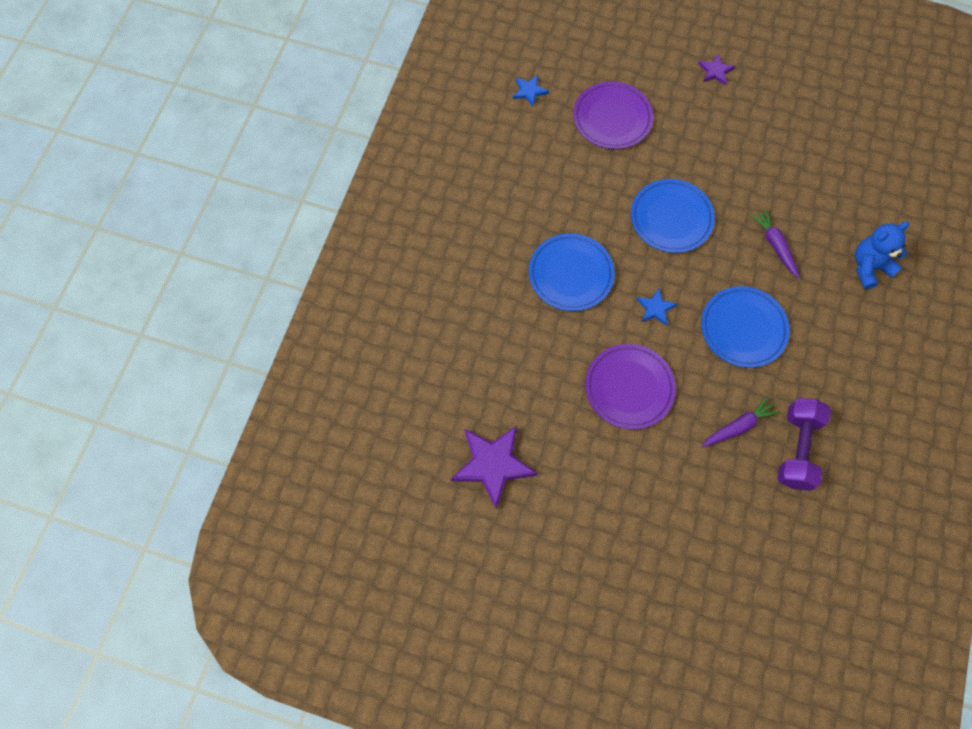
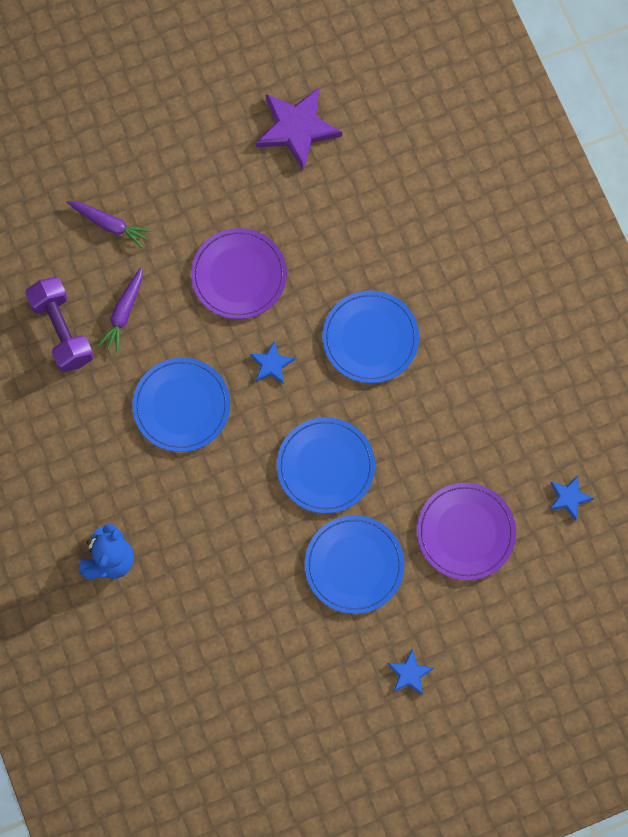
camera: 140 degrees right, 5 degrees up
purple star [698,54,735,86] -> blue star [387,649,434,695]
purple carrot [750,208,800,278] -> purple carrot moved to [66,201,152,248]
none -> blue plate [305,515,405,614]

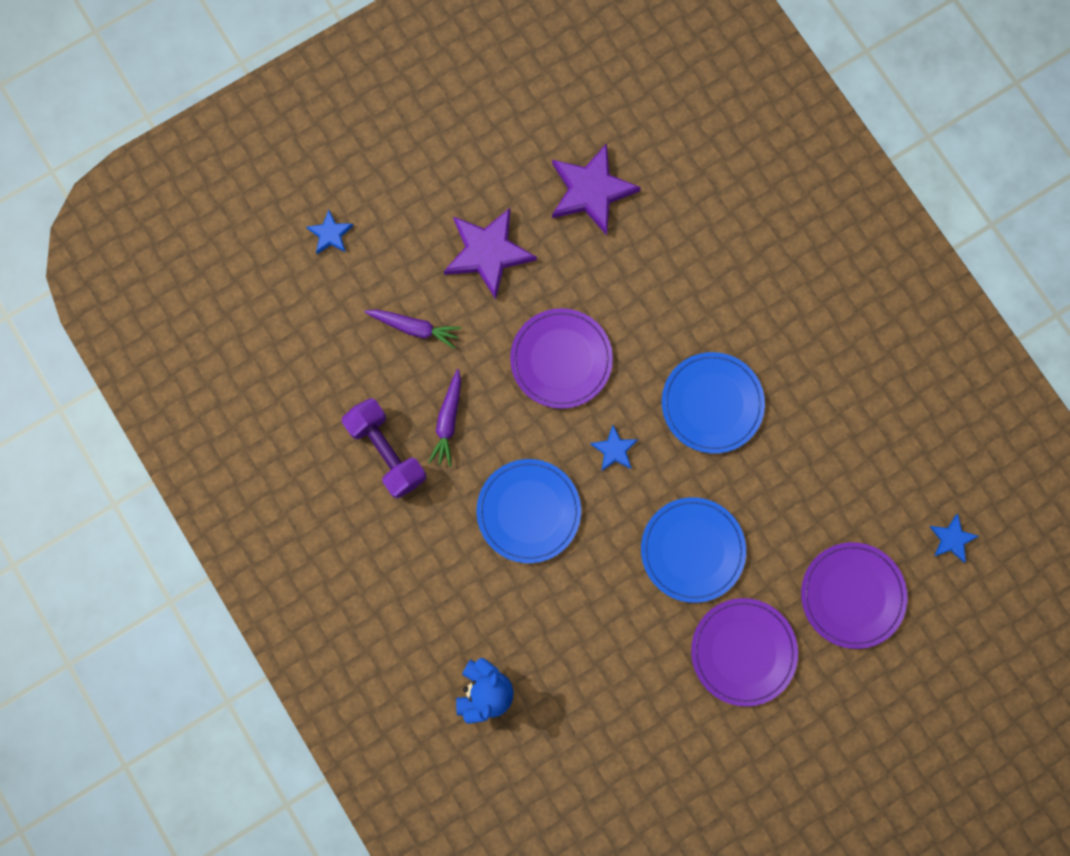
camera: 10 degrees left, 5 degrees up
blue plate [305,515,405,614] -> purple plate [691,598,798,707]
blue star [387,649,434,695] -> blue star moved to [306,210,354,254]
none -> purple star [444,208,537,299]

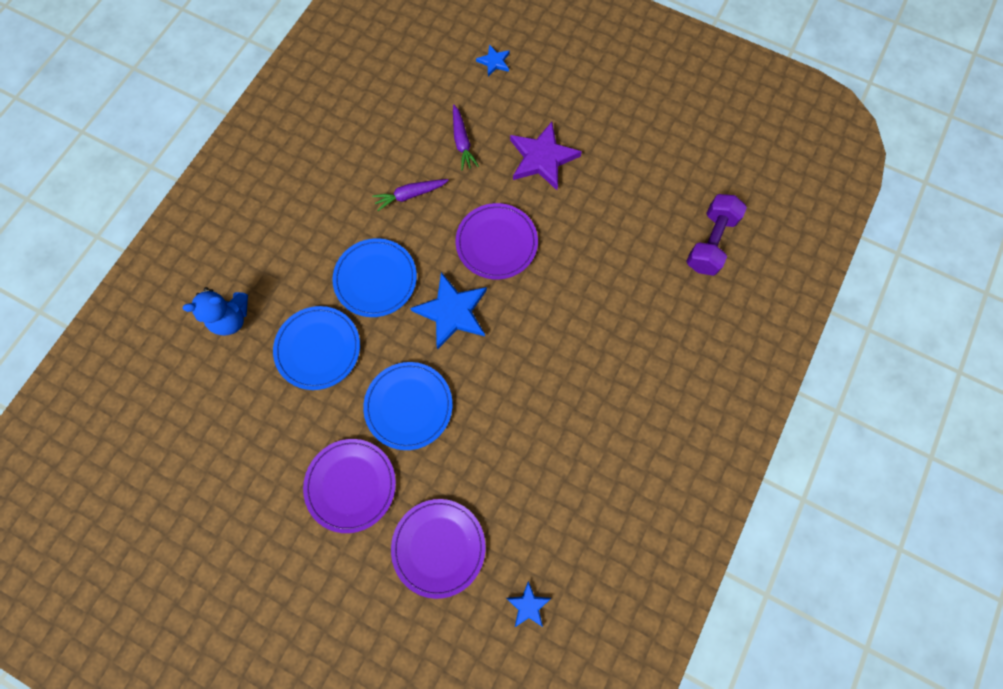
camera: 60 degrees right, 5 degrees down
purple dumbbell [342,398,426,499] -> purple dumbbell moved to [686,194,747,276]
purple star [552,143,641,235] -> none
blue star [590,425,638,471] -> blue star [410,272,487,349], size x1.99
blue plate [662,352,765,454] -> blue plate moved to [273,306,360,390]

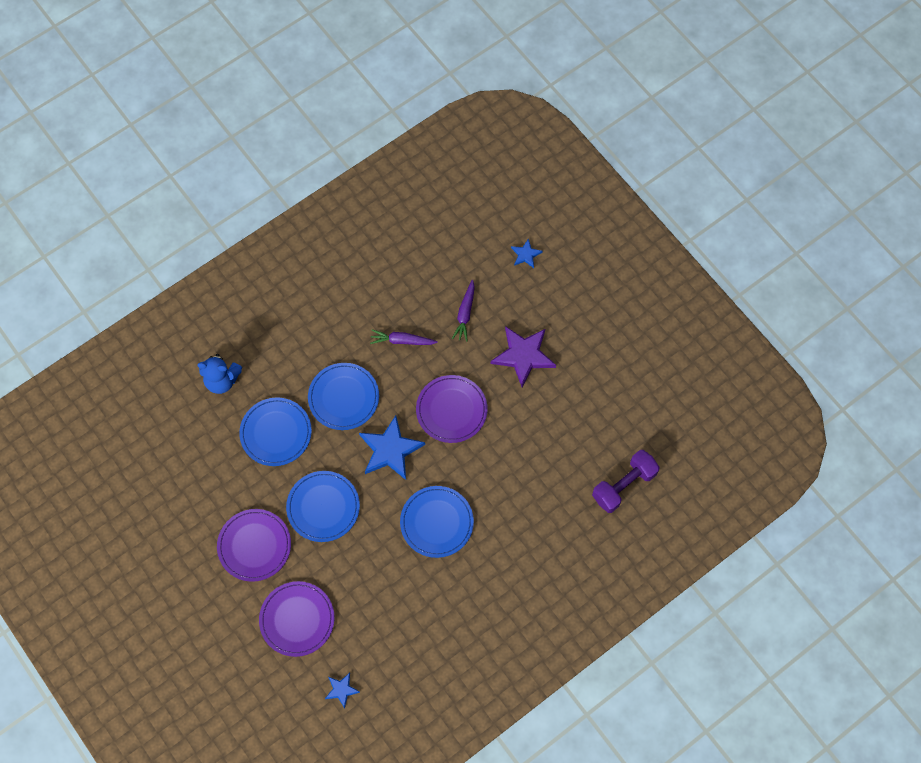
camera: 25 degrees right, 5 degrees down
none -> blue plate [400,486,474,558]

